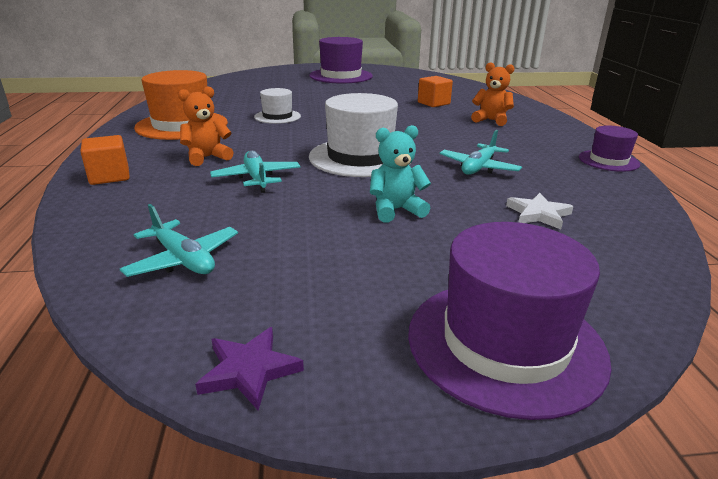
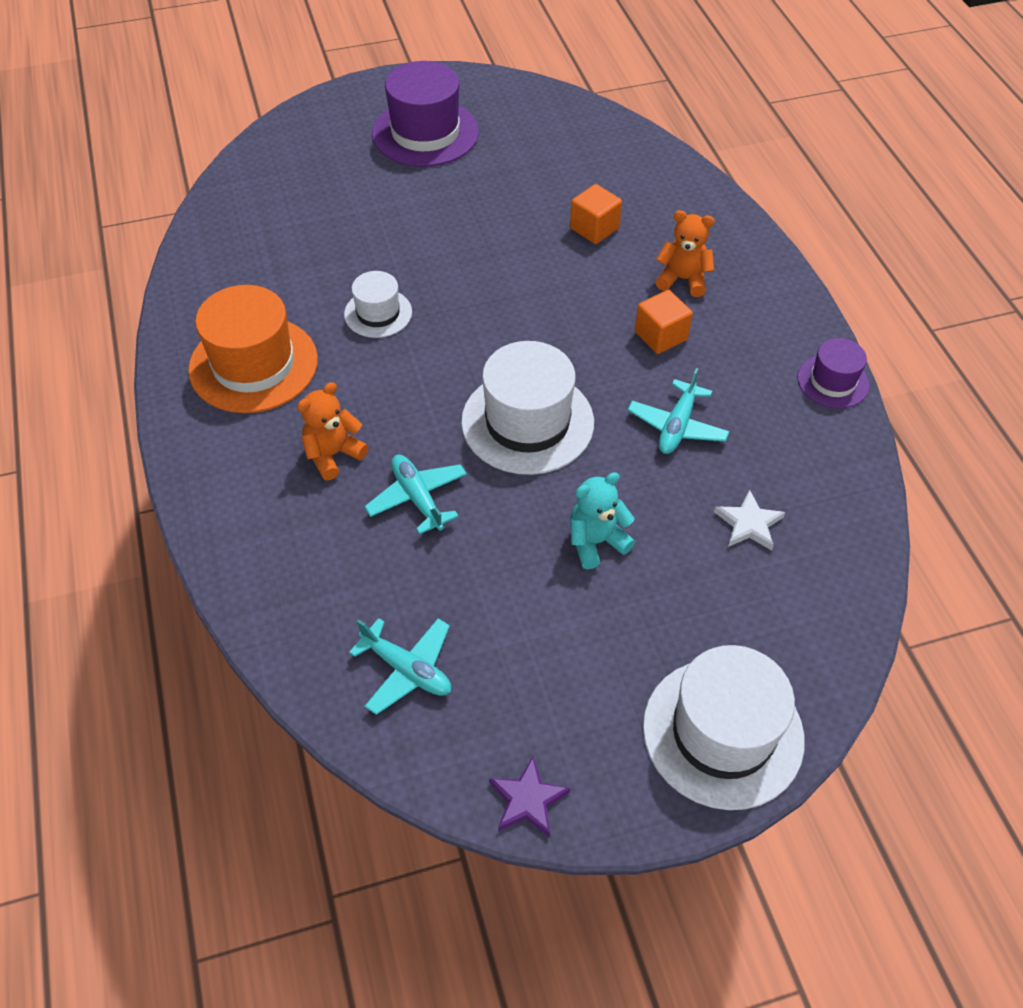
camera: 10 degrees left, 25 degrees up
orange cube [80,135,130,185] -> orange cube moved to [635,290,693,354]
purple hat [408,222,612,420] -> white hat [643,645,805,810]

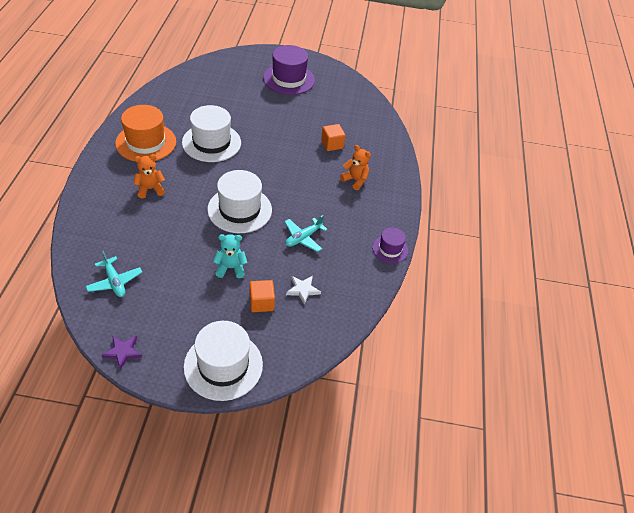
camera: 20 degrees right, 5 degrees down
white hat [344,271,412,338] -> white hat [182,105,241,162], size x1.81
turquoise plane [364,455,467,535] -> none
orange cube [635,290,693,354] -> orange cube moved to [250,280,275,312]

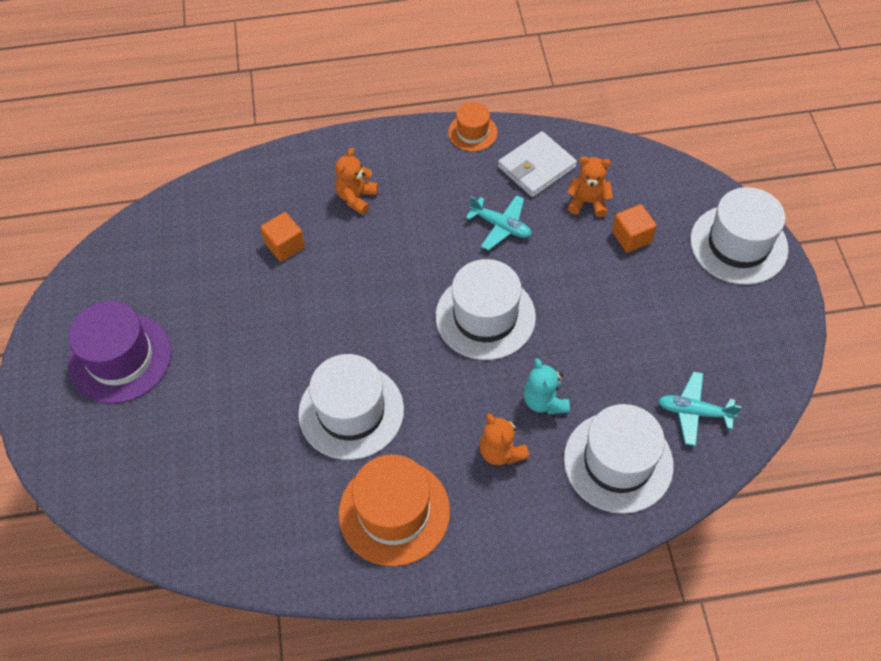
camera: 100 degrees left, 10 degrees up
turquoise plane [85,251,142,297] -> turquoise plane turned 120 degrees counterclockwise [658,372,741,446]
purple star [102,336,142,370] -> none
turquoise teddy bear [213,234,247,278] -> turquoise teddy bear moved to [523,358,570,414]
white star [286,276,321,305] -> orange teddy bear [567,157,613,217]
purple hat [372,227,408,263] -> orange hat [448,102,498,152]
none -> white wallet [498,131,577,197]
none -> white hat [564,404,674,514]

